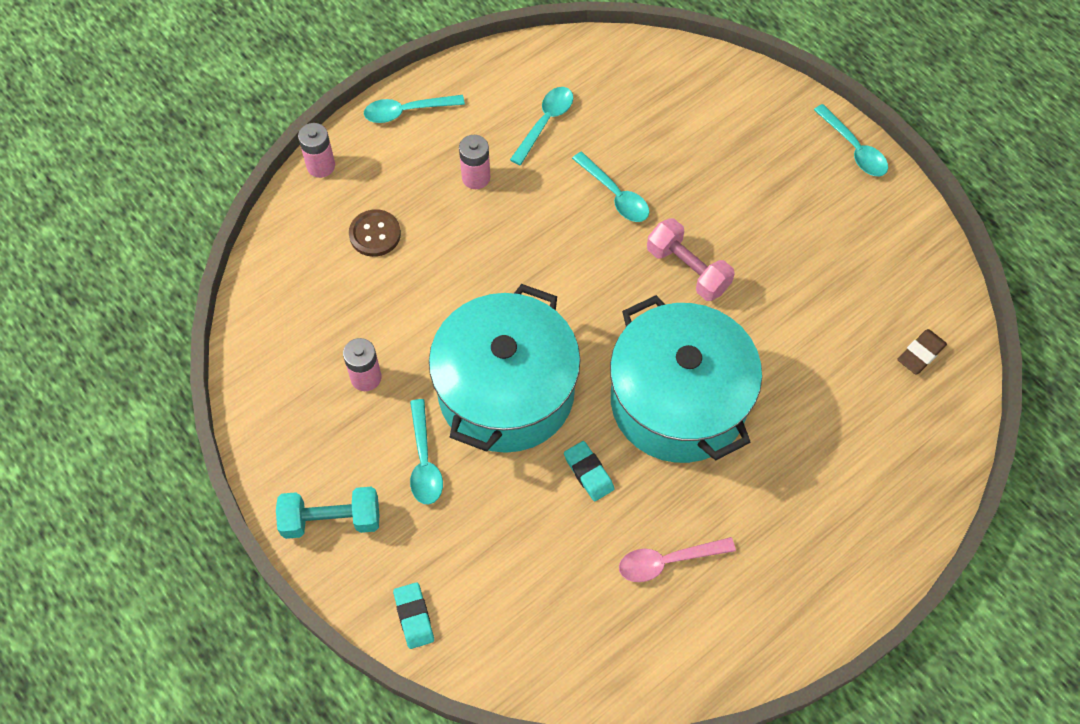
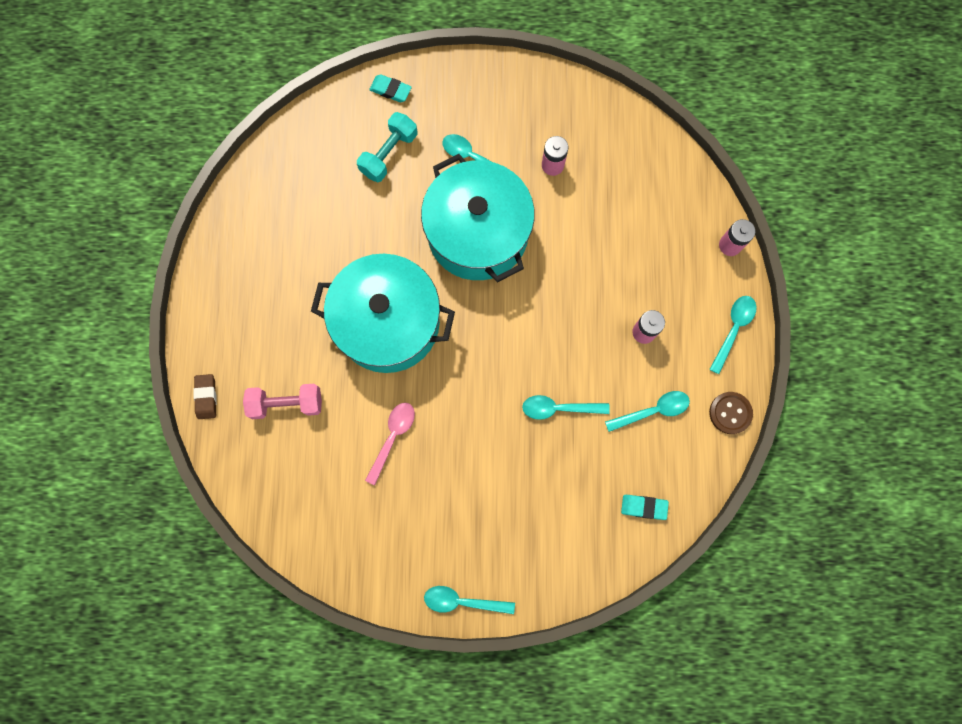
camera: 130 degrees right, 15 degrees up
turquoise dumbbell [276,487,379,539] -> turquoise dumbbell moved to [357,112,417,182]
brown button [349,209,401,257] -> brown button moved to [709,392,753,434]
turquoise spoon [510,87,573,165] -> turquoise spoon turned 90 degrees counterclockwise [605,391,690,432]
turquoise eraser [564,441,614,501] -> turquoise eraser moved to [621,495,669,520]
pink spoon [619,537,736,582] -> pink spoon moved to [365,403,415,485]
pink dumbbell [647,218,735,301] -> pink dumbbell moved to [243,384,322,419]
brown eraser [897,329,947,375] -> brown eraser moved to [193,374,217,419]

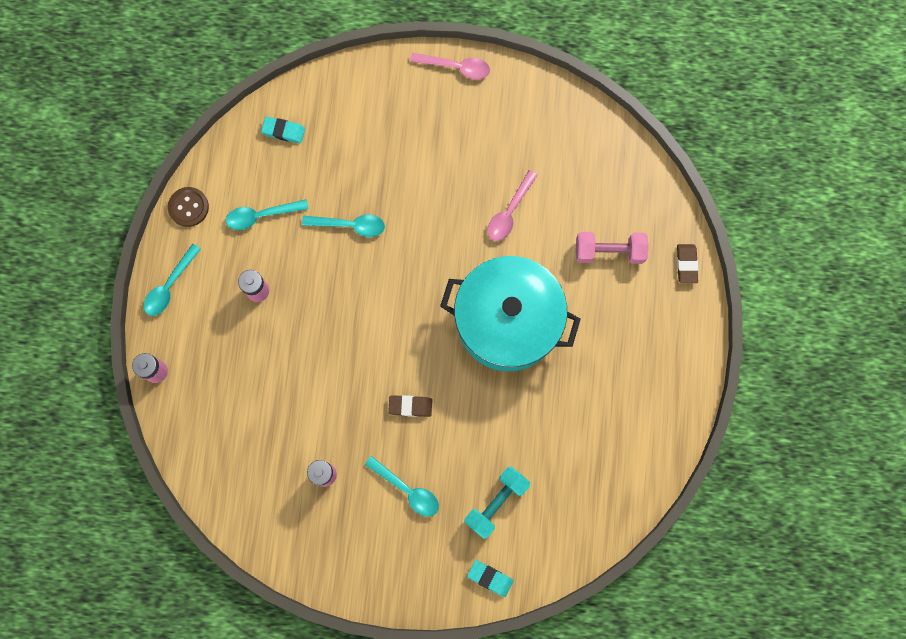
camera: 175 degrees left, 0 degrees up
turquoise pot [421,154,535,282] -> brown eraser [388,395,432,417]
turquoise spoon [424,586,515,614] -> pink spoon [410,53,490,79]

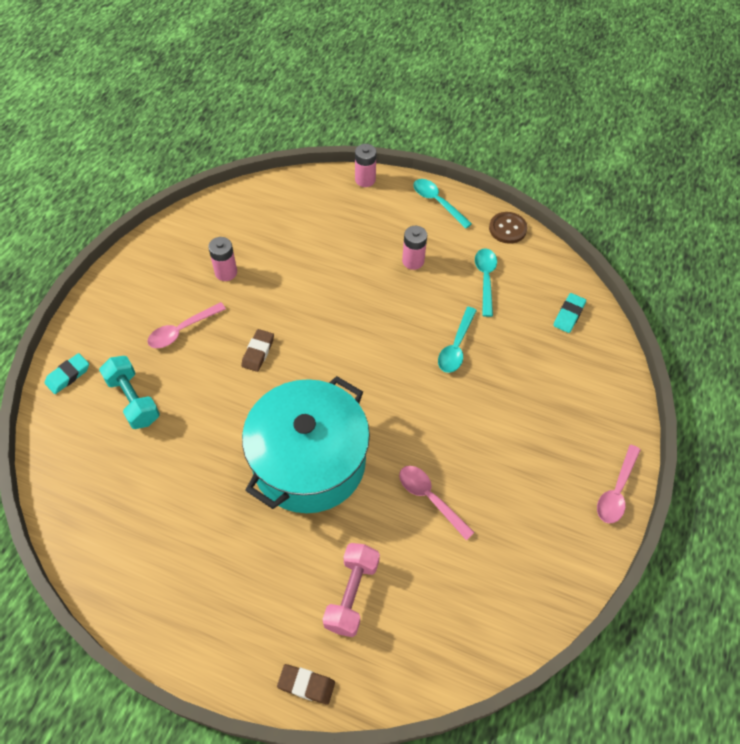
camera: 105 degrees right, 20 degrees down
turquoise spoon [365,456,439,516] -> pink spoon [148,302,226,348]

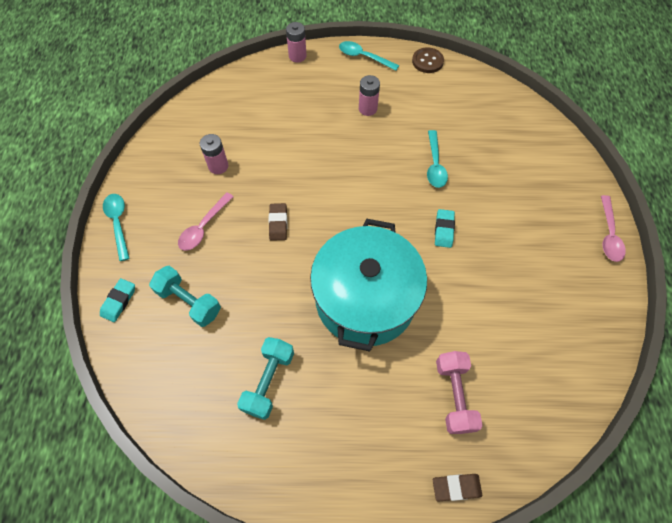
camera: 20 degrees left, 5 degrees up
pink spoon [399,466,475,540] -> none
turquoise spoon [475,248,497,317] -> turquoise spoon moved to [103,194,129,261]
turquoise eraser [553,293,586,333] -> turquoise eraser moved to [435,209,455,248]
none -> turquoise dumbbell [237,337,294,420]

